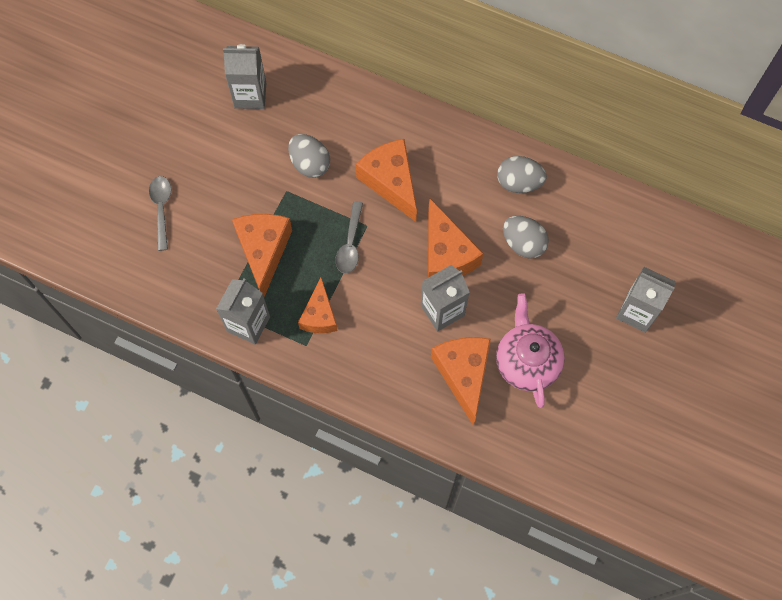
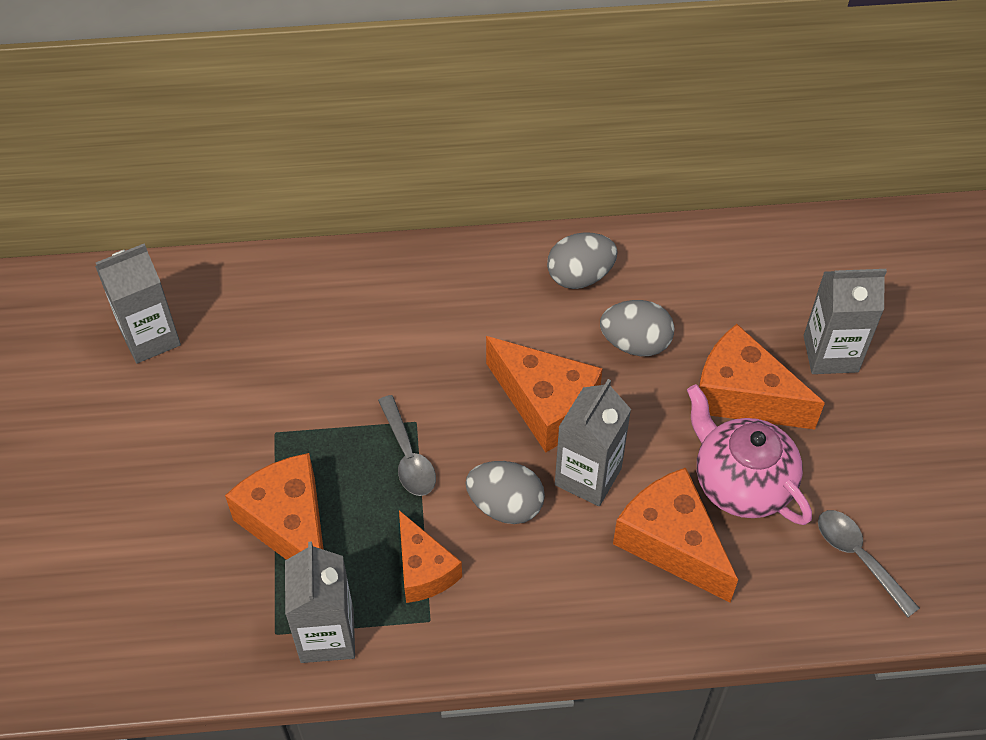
camera: 30 degrees left, 15 degrees down
grey spoon [149,176,171,251] -> grey spoon moved to [818,510,920,618]
grey egg [288,134,330,178] -> grey egg moved to [465,461,545,524]
orange cheese [355,139,417,222] -> orange cheese moved to [699,324,825,429]

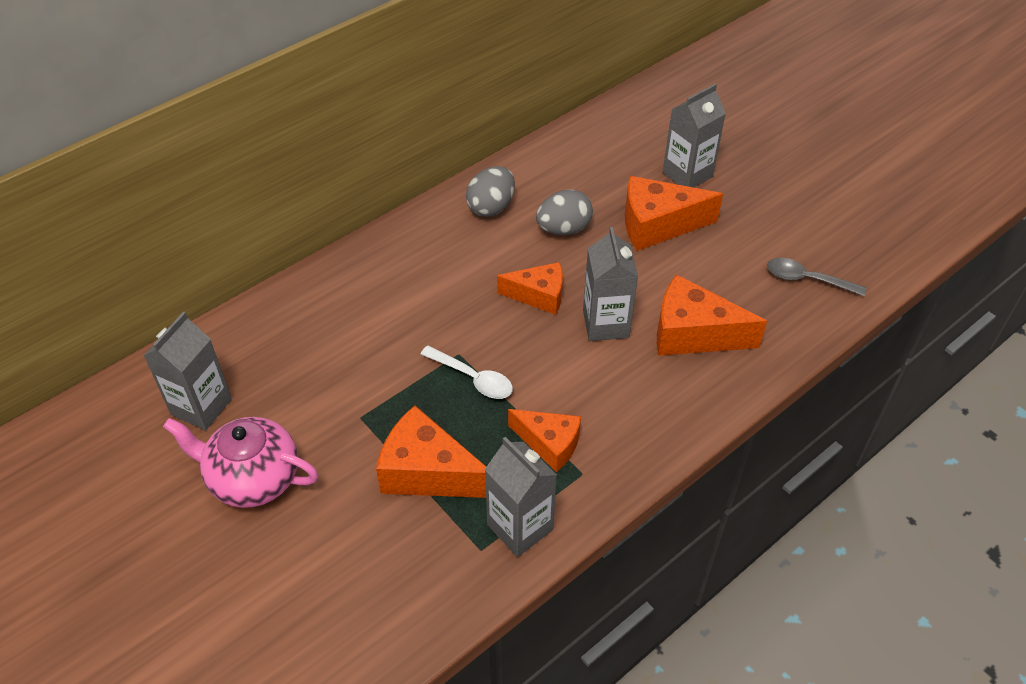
camera: 35 degrees left, 5 degrees down
grey spoon [378,395,436,496] -> white spoon [421,345,513,399]
grey egg [465,461,545,524] -> none
orange cheese [486,336,603,453] -> orange cheese [497,262,563,315], size x0.66
pink teapot [687,384,812,525] -> pink teapot moved to [163,417,318,508]

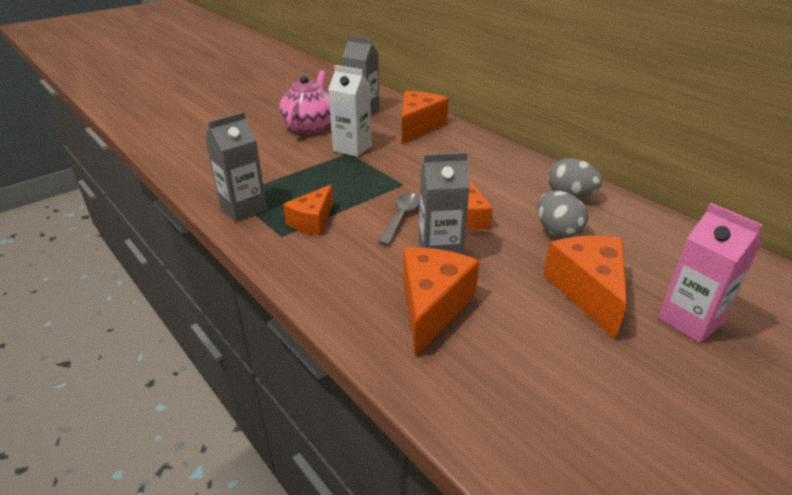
camera: 90 degrees right, 15 degrees down
orange cheese [376,405,486,498] -> orange cheese moved to [402,91,449,144]
white spoon [421,345,513,399] -> none
grey carton [663,84,726,188] -> pink carton [658,203,763,343]
grey spoon [767,258,867,296] -> grey spoon moved to [378,193,420,246]
none -> white carton [328,65,372,157]

